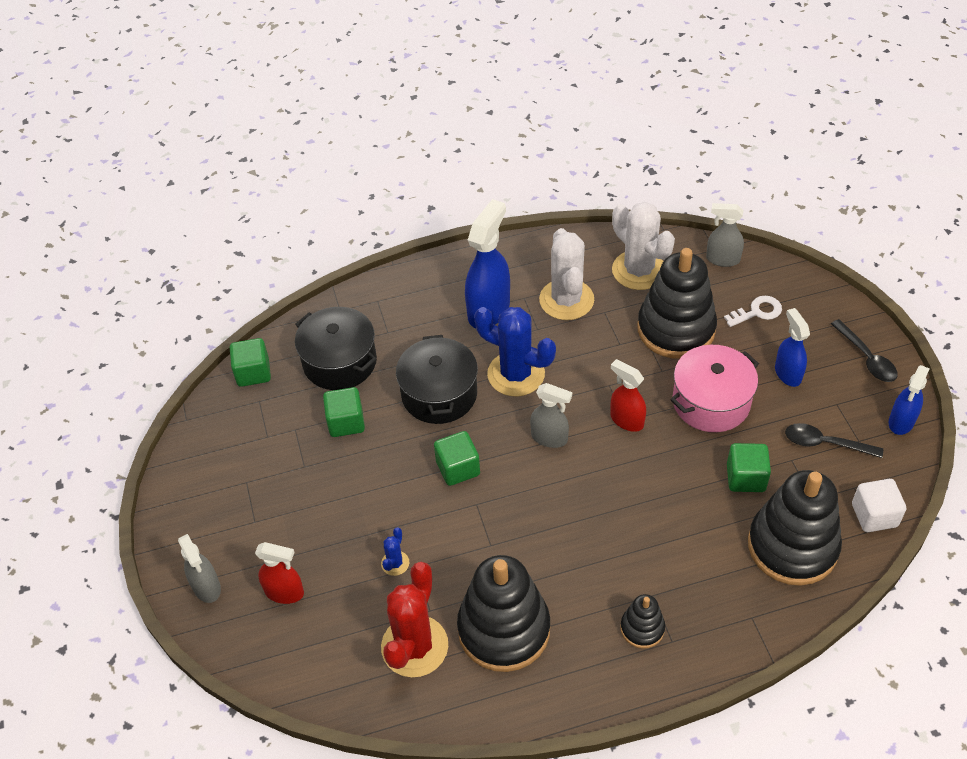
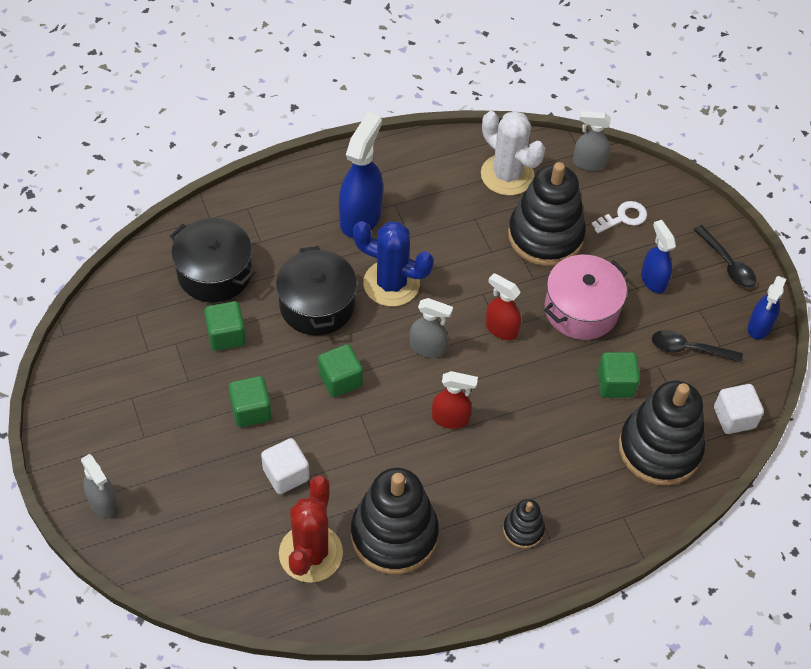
camera: 10 degrees left, 5 degrees up
green cube [230,338,271,387] -> green cube moved to [229,376,272,427]
red spray bottle [255,542,304,604] -> red spray bottle moved to [432,371,478,429]
blue cactus [381,527,409,576] -> white cube [261,438,310,494]
white cactus [539,228,594,320] -> none

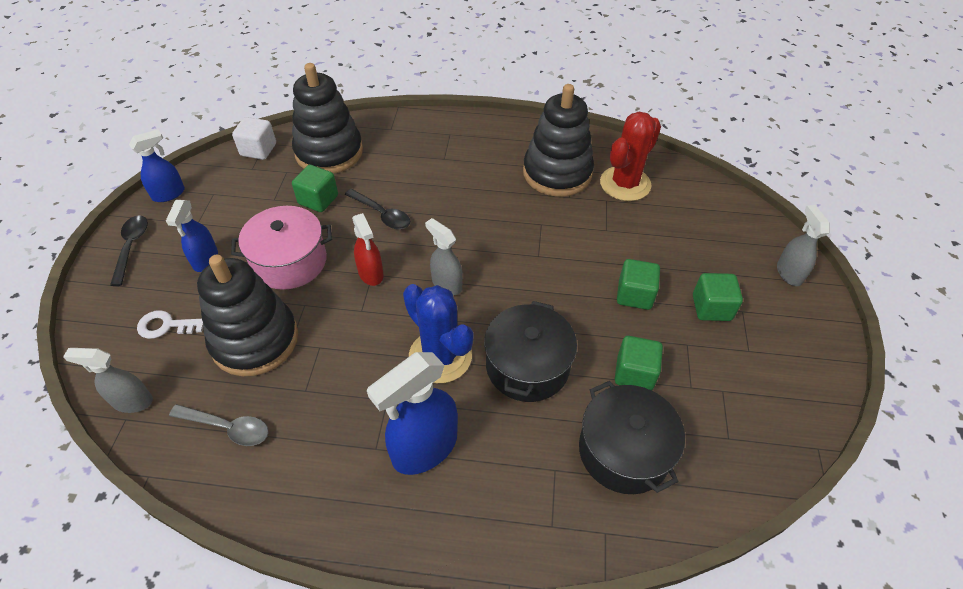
camera: 150 degrees left, 5 degrees down
white cube [261,438,310,494] -> none
green cube [318,344,363,397] -> green cube moved to [693,273,743,321]
red spray bottle [432,371,478,429] -> none
white cactus [481,111,545,196] -> grey spoon [169,404,269,446]
black stacking toy [503,499,545,549] -> none
grey spray bottle [573,111,611,171] -> grey spray bottle turned 150 degrees clockwise [63,348,153,413]
black spoon [652,330,743,363] -> black spoon moved to [345,189,410,229]

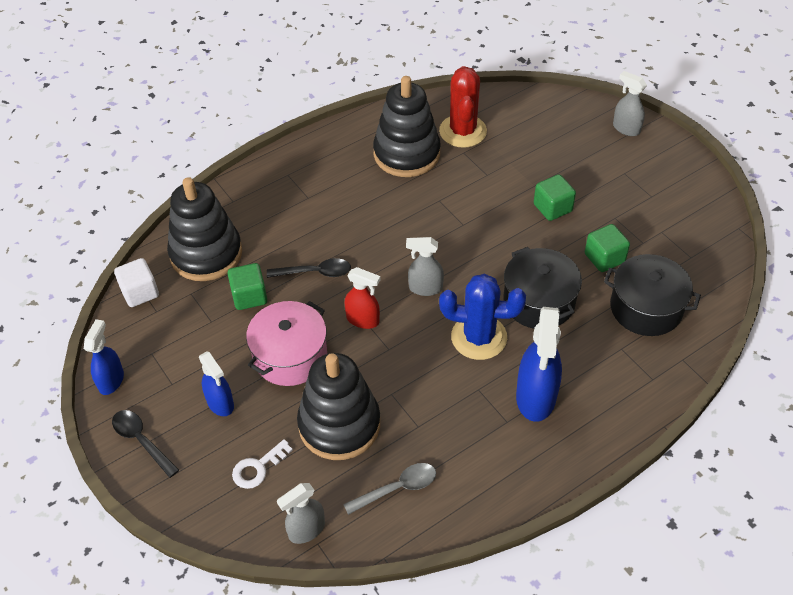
camera: 40 degrees left, 0 degrees up
green cube [693,273,743,321] -> none

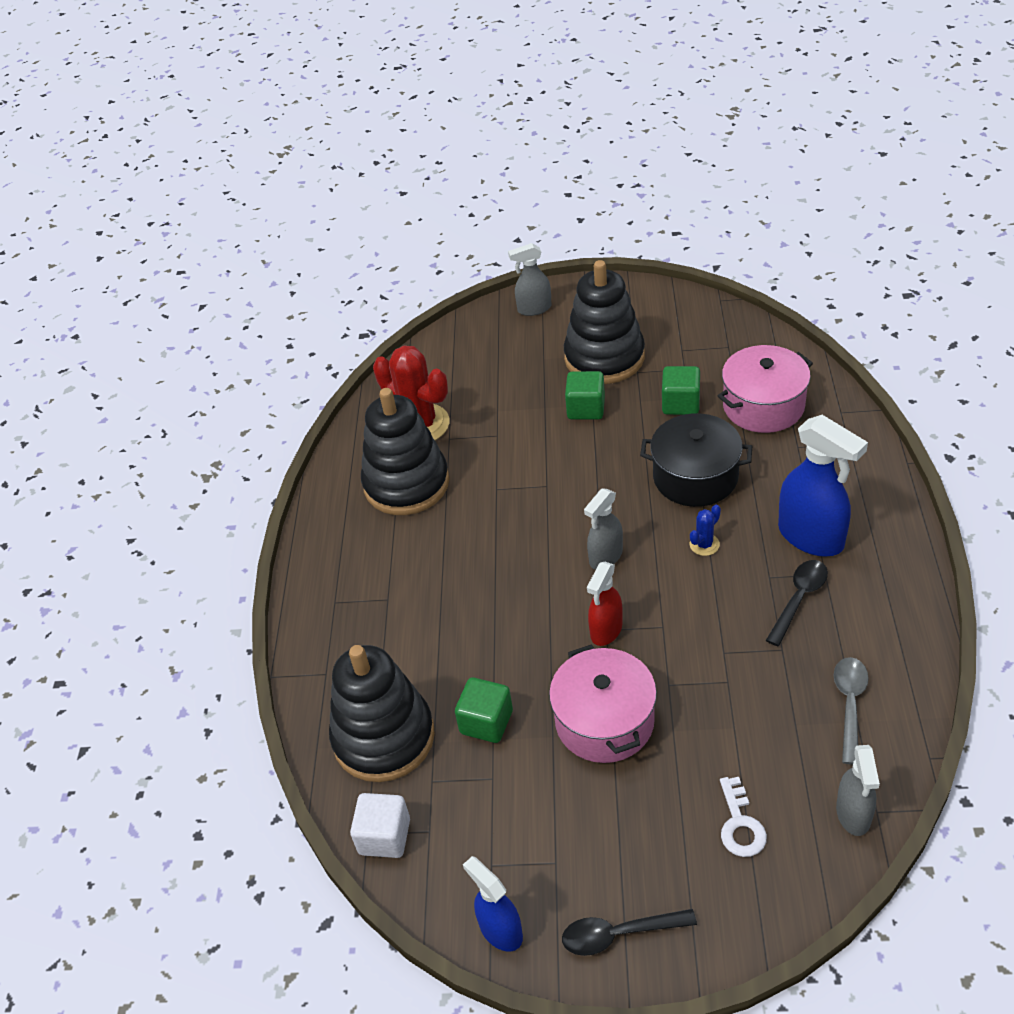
camera: 50 degrees left, 5 degrees down
blue spray bottle [199,351,234,416] -> none
black spoon [267,258,351,278] -> black spoon moved to [766,560,828,646]
black stacking toy [297,353,380,460] -> black stacking toy moved to [564,260,645,384]
red spray bottle [345,267,381,329] -> red spray bottle turned 150 degrees clockwise [587,562,623,646]
blue cactus [439,274,526,360] -> blue cactus [690,505,721,556], size x0.44
black pot [604,254,701,336] -> pink pot [718,345,813,433]

